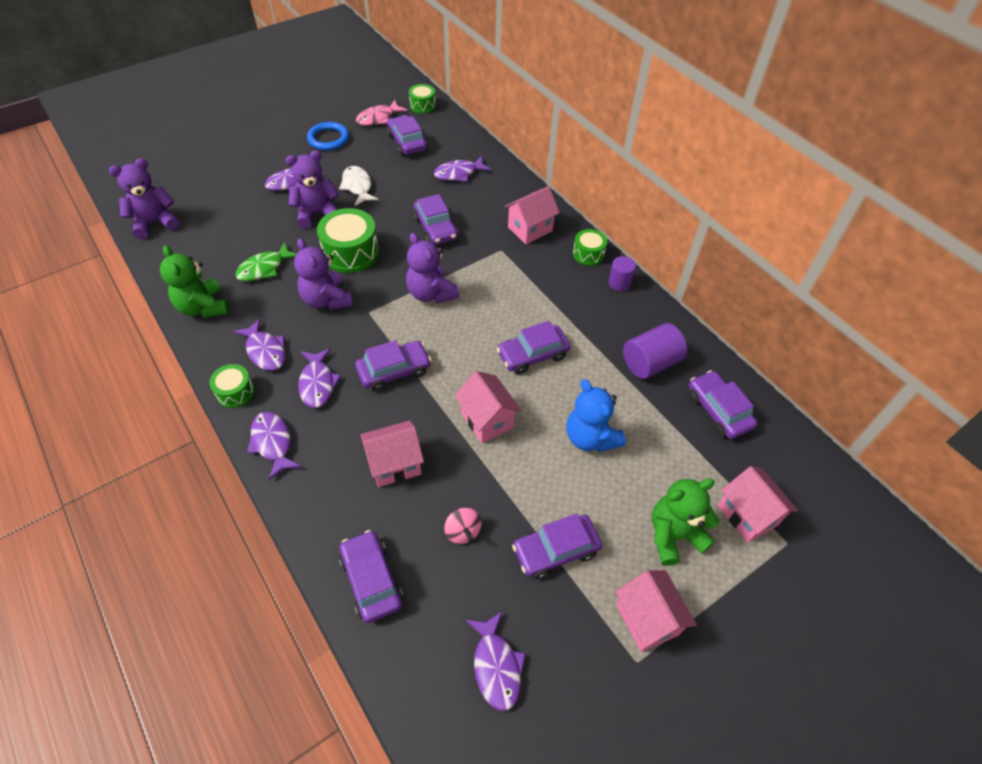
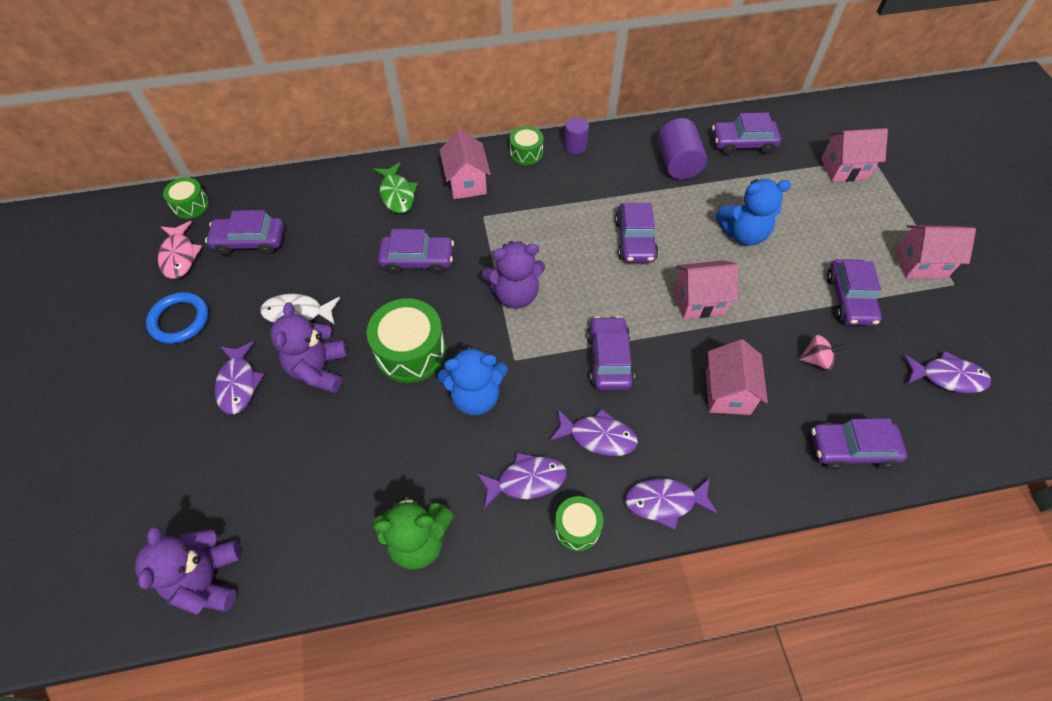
camera: 65 degrees left, 5 degrees up
green fish [235,242,296,282] -> green fish moved to [373,162,418,213]
purple teddy bear [294,239,353,310] -> blue teddy bear [437,345,508,415]
purple fish [434,156,491,182] -> none
green teddy bear [652,478,719,566] -> none

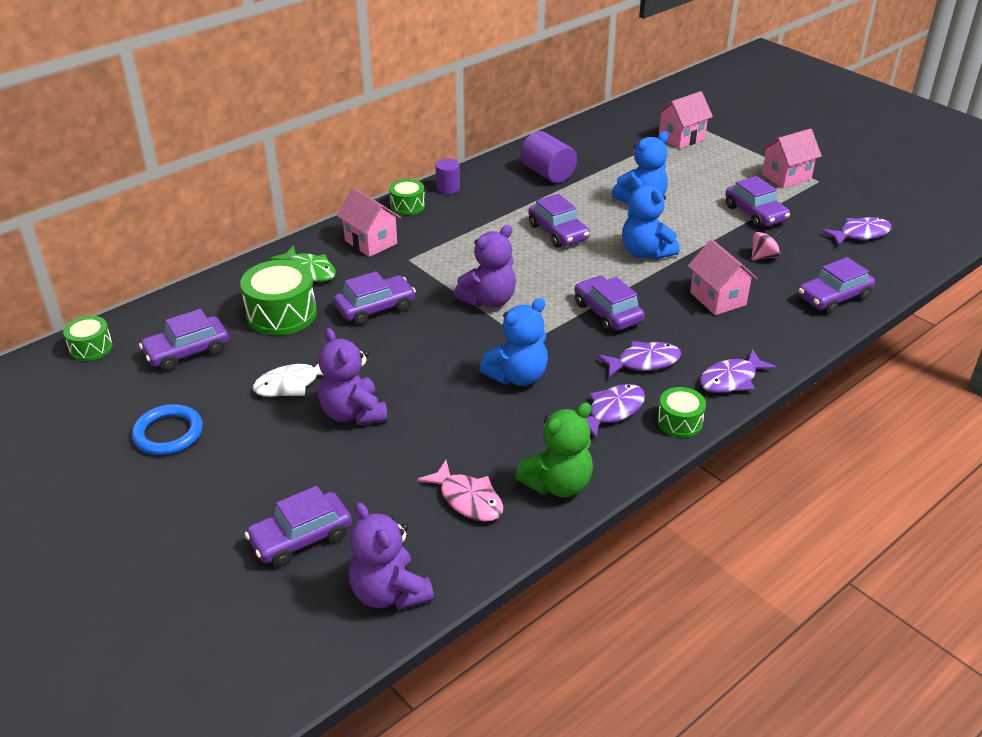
camera: 30 degrees left, 20 degrees down
pink fish [158,221,202,279] -> pink fish moved to [417,460,503,522]
purple fish [215,341,265,415] -> none
green drum [367,298,446,383] -> green drum moved to [240,260,317,335]
pink house [674,260,739,319] -> blue teddy bear [622,177,680,260]
purple car [712,112,781,155] -> purple car moved to [245,486,352,567]

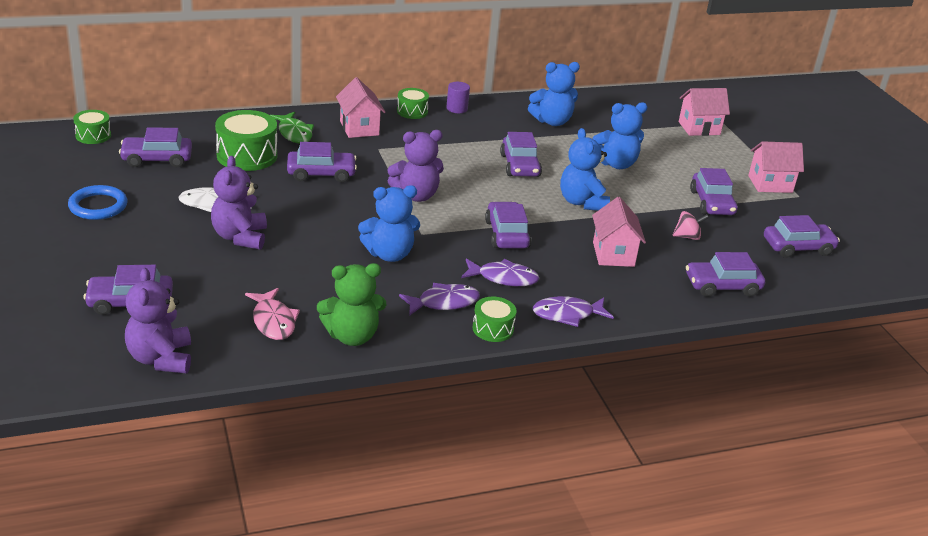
camera: 20 degrees right, 5 degrees down
purple cylinder [521,131,577,183] -> blue teddy bear [528,62,580,126]
purple fish [821,217,892,246] -> purple car [764,215,840,258]

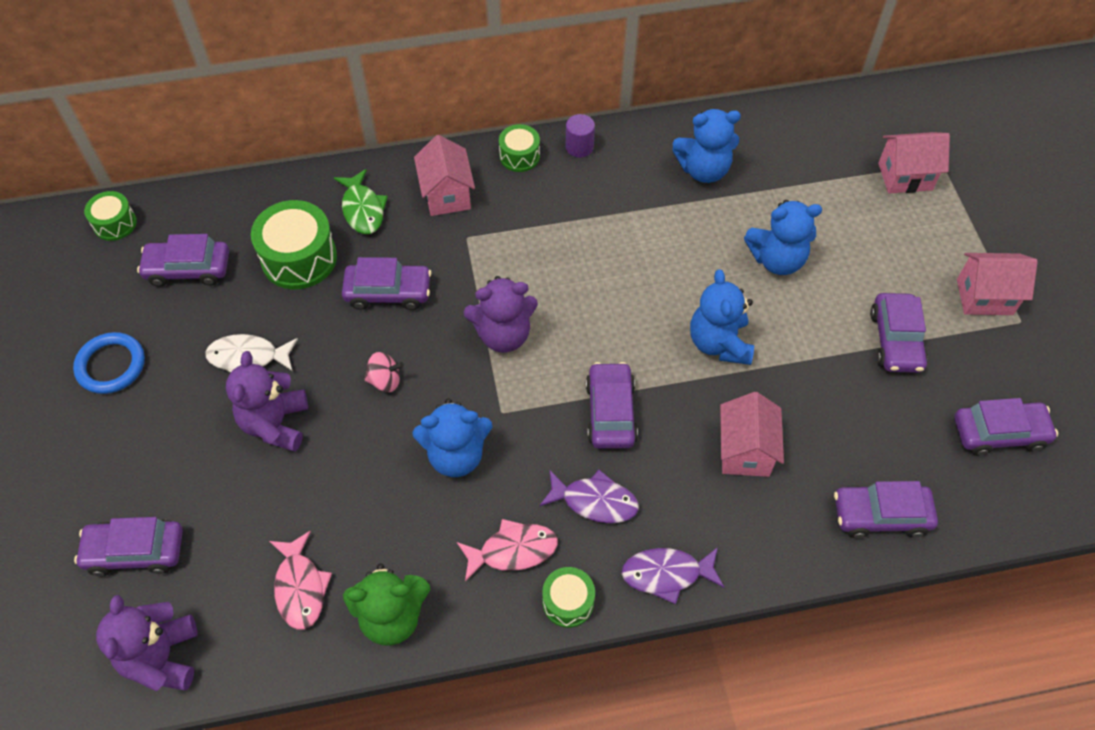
camera: 10 degrees right, 25 degrees up
purple fish [399,283,480,316] -> pink fish [457,519,558,581]
purple car [500,132,542,177] -> none
pink spinning top [672,211,709,240] -> pink spinning top moved to [364,352,404,392]

